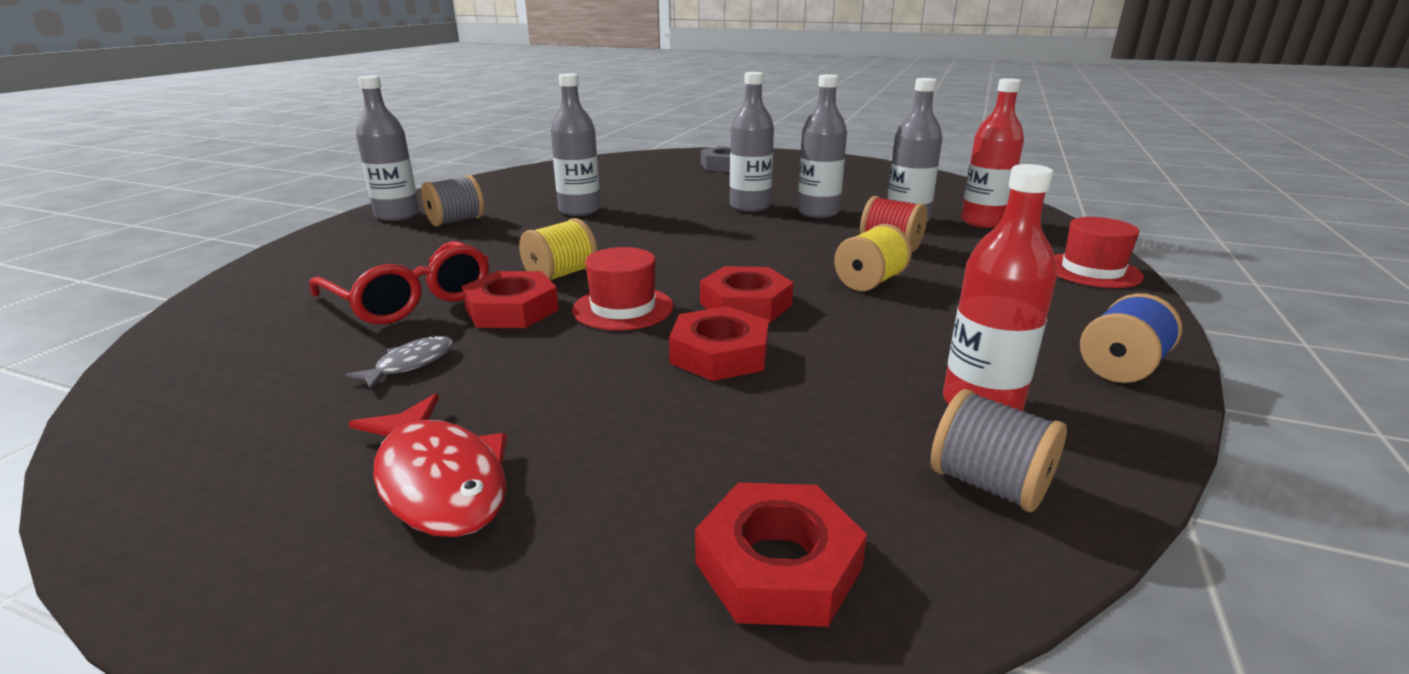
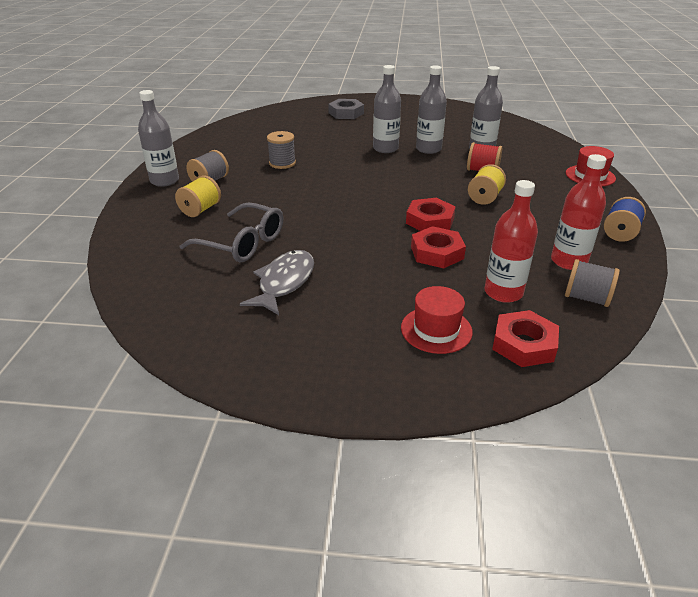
camera: 15 degrees left, 10 degrees up
red glasses [310,241,489,325] -> grey glasses [180,202,283,262]
grey fish [345,335,453,390] -> grey fish [240,250,314,315], size x1.83
red fish [348,393,507,537] -> none
red nut [462,271,559,328] -> none
yellow spool [519,218,597,280] -> yellow spool moved to [175,175,221,217]
grey bottle [551,73,600,216] -> grey spool [267,131,296,169]
red hat [572,247,673,330] -> red hat moved to [401,286,473,354]
red bottle [961,78,1024,228] -> red bottle moved to [485,180,538,303]

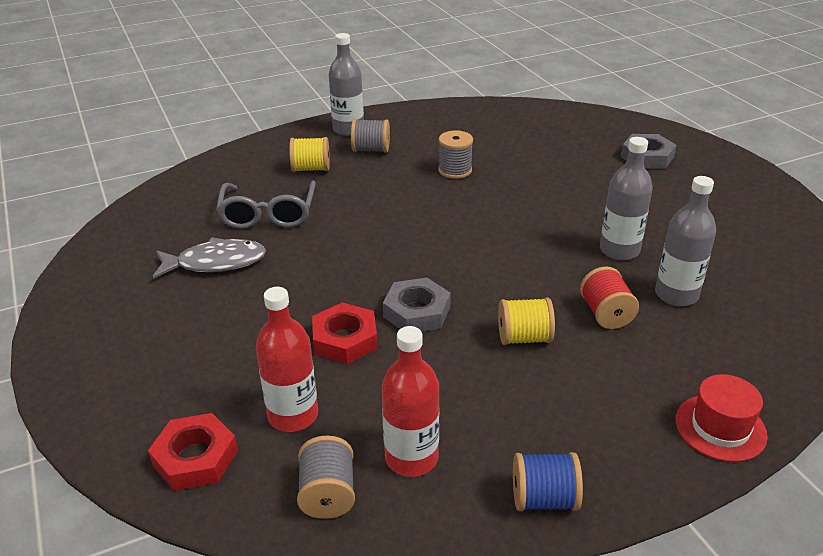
camera: 60 degrees right, 0 degrees up
grey bottle [373,65,401,153] -> none
red hat [401,286,473,354] -> none
red nut [406,198,456,231] -> grey nut [383,277,451,332]

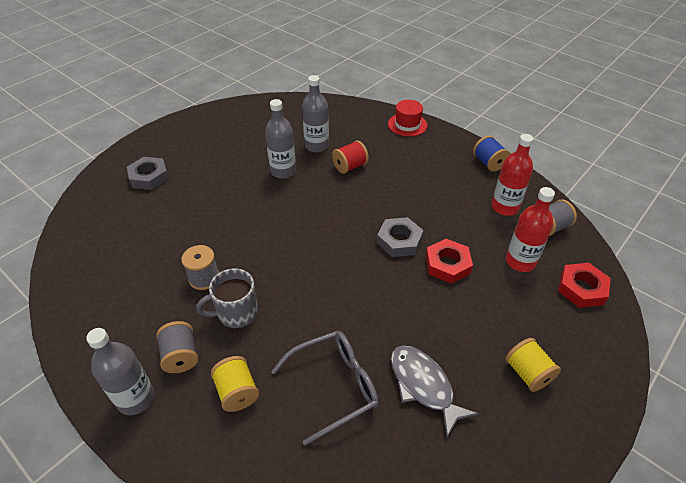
camera: 115 degrees left, 10 degrees up
yellow spool [498,297,555,345] -> yellow spool moved to [505,338,561,392]
none -> grey mug [196,268,258,328]

